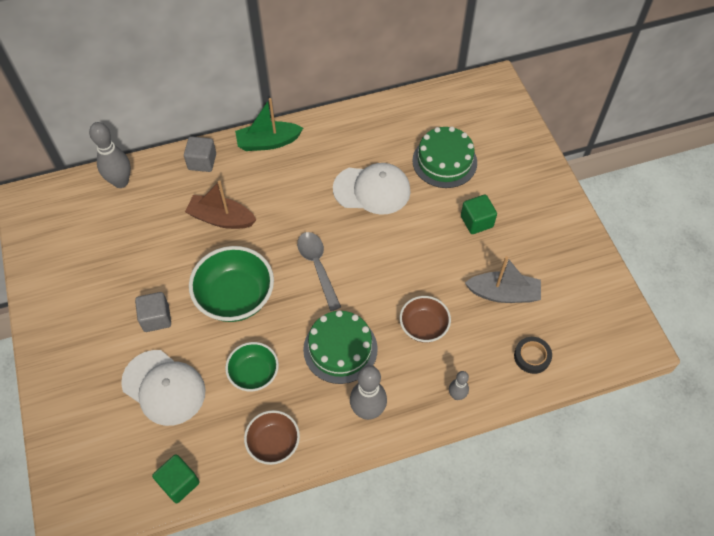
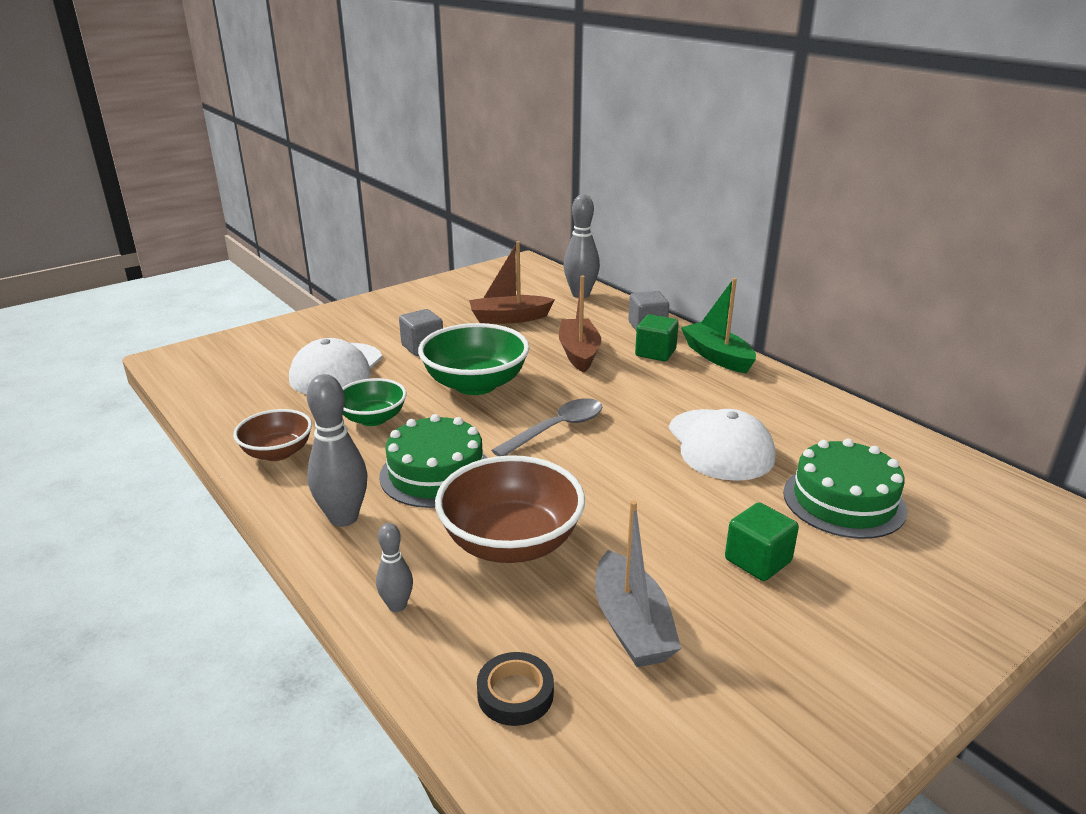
camera: 70 degrees right, 30 degrees down
green cube [152,454,200,503] -> green cube moved to [635,314,679,361]
brown bowl [400,296,451,343] -> brown bowl [435,455,585,563], size x1.66
none -> brown boat [469,241,555,324]

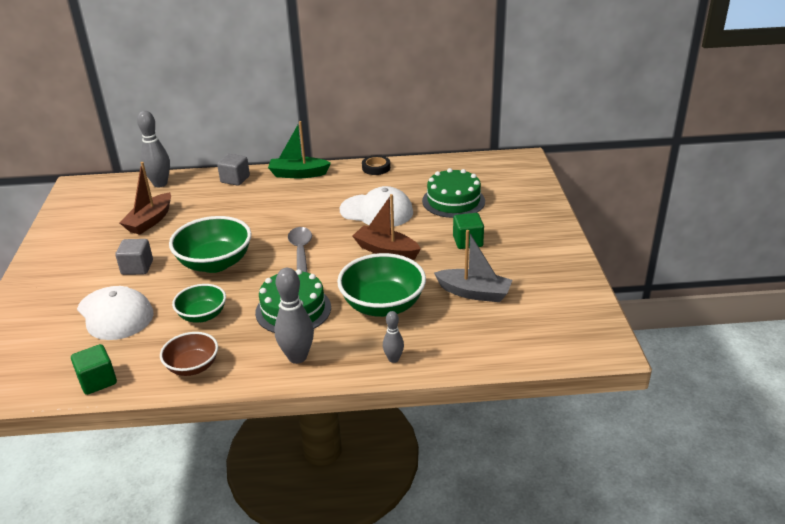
camera: 55 degrees left, 5 degrees up
brown bowl [435,455,585,563] -> green bowl [337,253,426,317]
black tape [477,652,554,726] -> black tape moved to [362,155,390,175]
brown boat [559,275,601,372] -> brown boat moved to [353,194,421,260]
green cube [635,314,679,361] -> green cube moved to [71,344,117,395]

